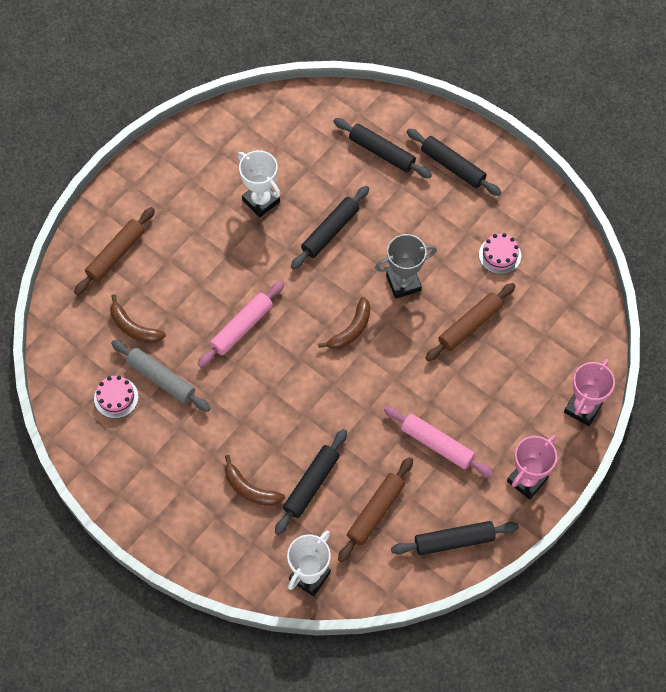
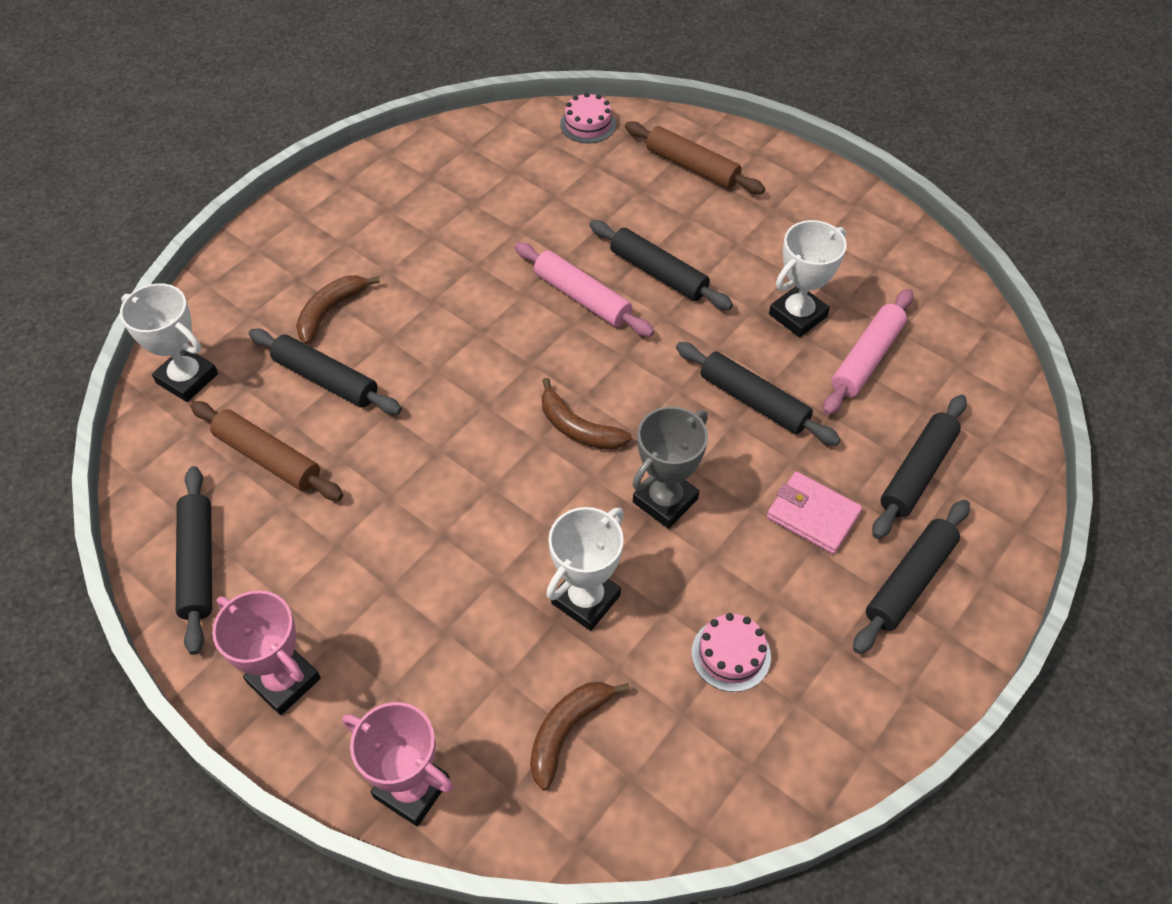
camera: 90 degrees right, 10 degrees down
pink cake [94,376,139,418] -> pink cake moved to [560,92,616,143]
brown banana [110,294,166,343] -> brown banana moved to [530,682,630,790]
grey rolling pin [111,340,210,412] -> none
grey trophy [375,234,437,299] -> grey trophy turned 60 degrees clockwise [632,406,708,529]
pink rolling pin [384,406,493,477] -> pink rolling pin moved to [823,289,913,415]
brown rolling pin [425,283,515,361] -> white trophy [546,507,624,631]
none -> black rolling pin [589,220,733,310]
none -> pink wallet [767,472,862,554]

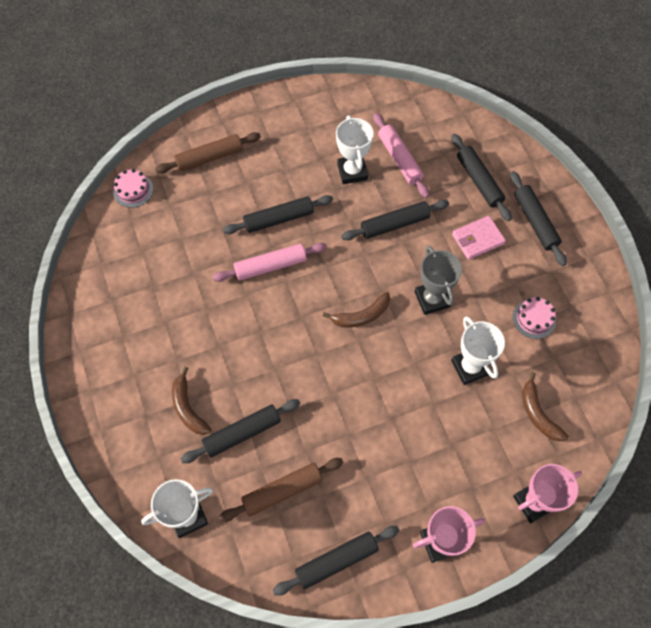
camera: 60 degrees left, 10 degrees up
black rolling pin [176,466,212,655] -> black rolling pin turned 45 degrees counterclockwise [273,526,400,596]

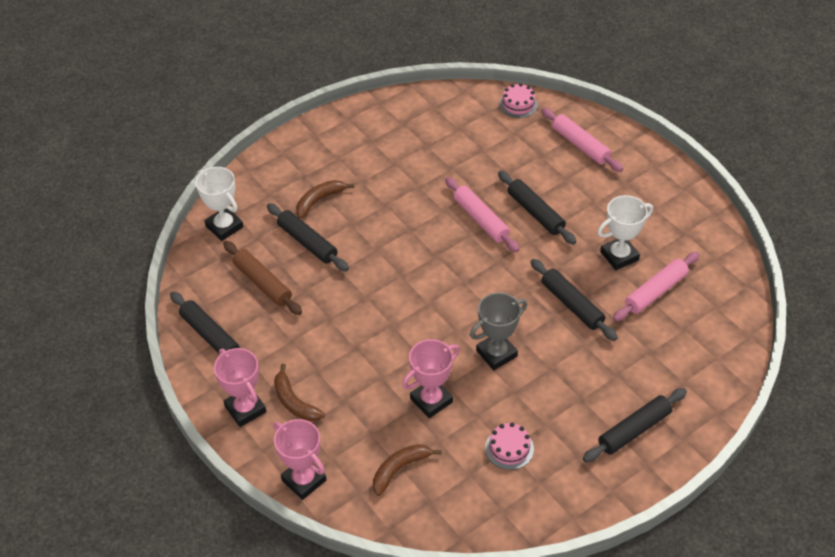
camera: 75 degrees right, 15 degrees down
brown rolling pin [155,132,261,173] -> pink rolling pin [541,108,623,172]
brown banana [323,292,390,327] -> brown banana moved to [274,363,325,421]
black rolling pin [451,134,512,221] -> none
white trophy [451,316,505,385] -> pink trophy [402,339,460,418]
pink wallet [452,216,506,260] -> none

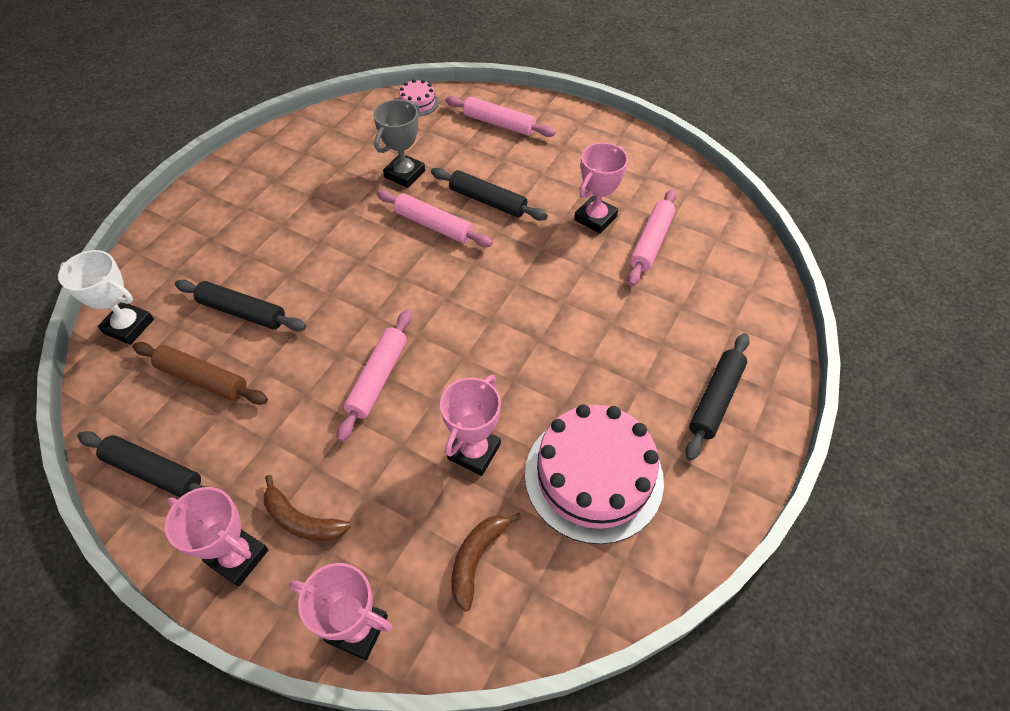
camera: 25 degrees left, 5 degrees up
brown banana [296,180,354,219] -> none
grey trophy [470,292,527,370] -> grey trophy moved to [373,99,425,188]
pink cake [485,422,534,470] -> pink cake [525,404,664,544], size x2.23
black rolling pin [530,259,618,341] -> none
white trophy [597,195,653,270] -> pink trophy [574,142,628,234]
none -> pink rolling pin [337,310,412,442]

